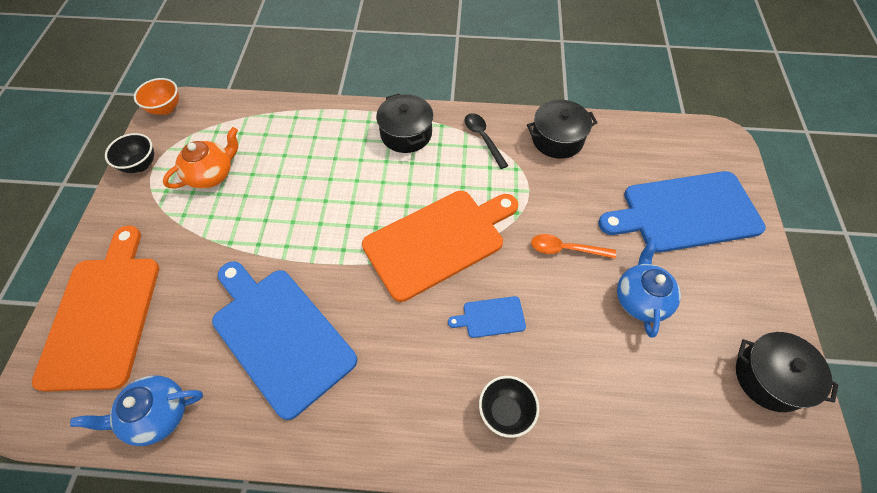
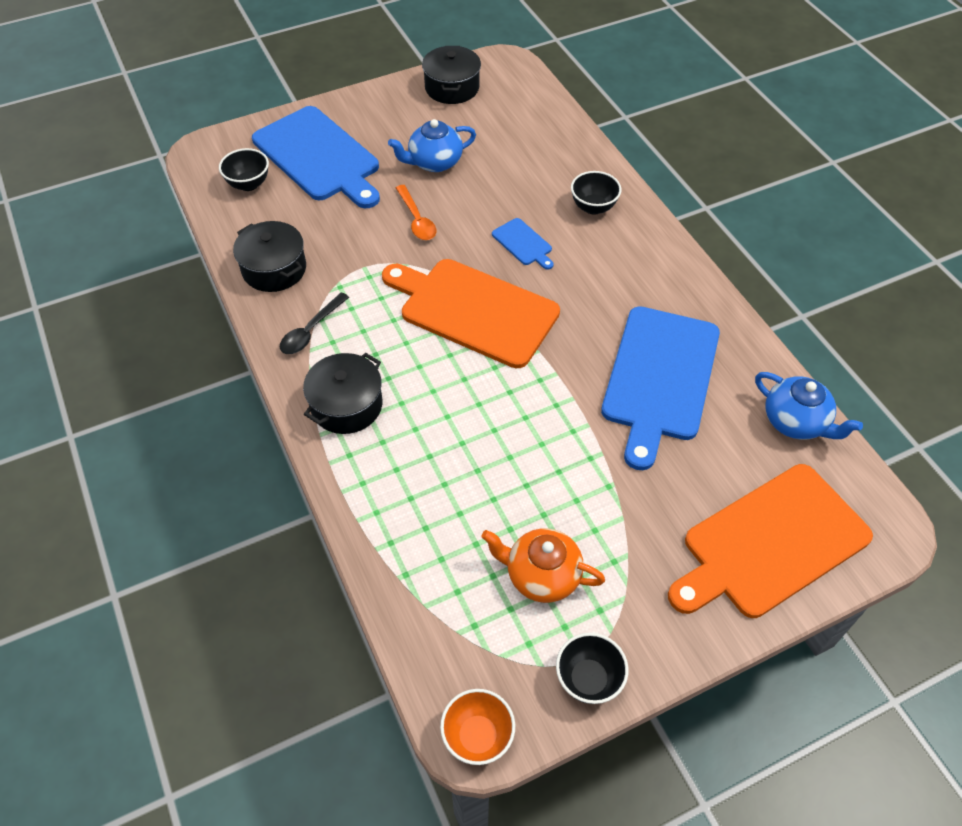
camera: 120 degrees left, 5 degrees down
none -> black bowl [219,148,269,191]

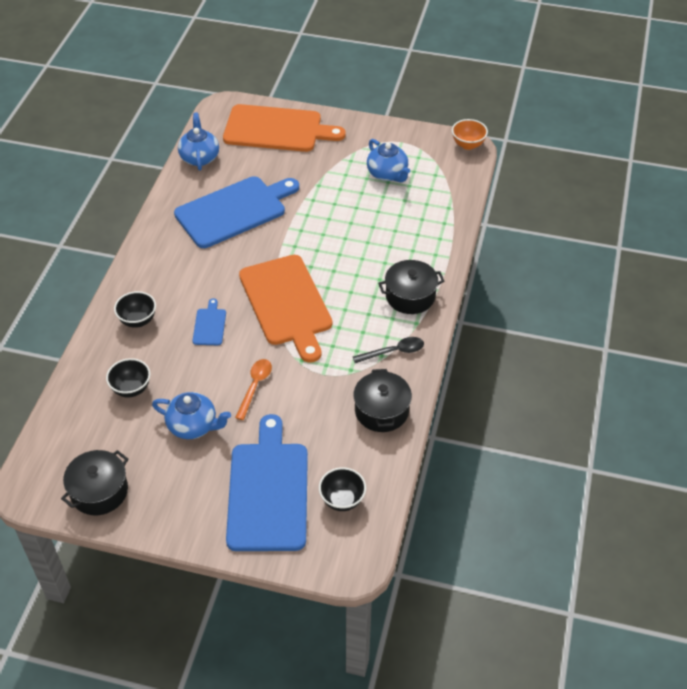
camera: 140 degrees left, 5 degrees down
orange teapot [481,528,605,603] -> blue teapot [367,139,410,182]
black bowl [556,633,629,704] -> black bowl moved to [106,358,151,397]

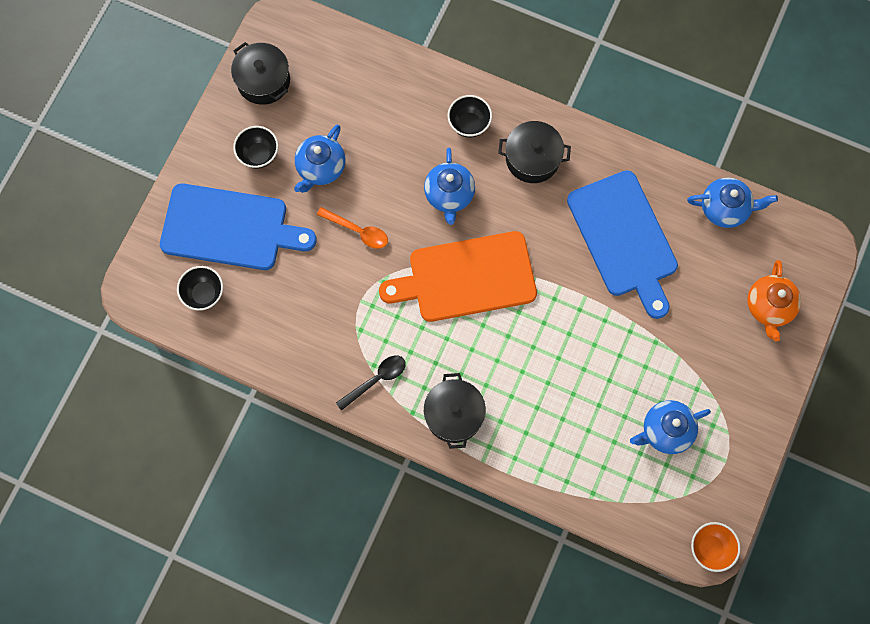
camera: 100 degrees right, 25 degrees up
black bowl [106,358,151,397] -> black bowl moved to [233,126,278,169]
blue cutting board [192,298,226,345] -> blue teapot [424,148,475,225]
orange cutting board [223,104,346,152] -> orange teapot [747,260,801,342]
black spoon [353,337,424,363] -> black spoon turned 120 degrees counterclockwise [336,356,406,411]
black pot [353,369,412,432] -> black pot moved to [498,121,571,183]

